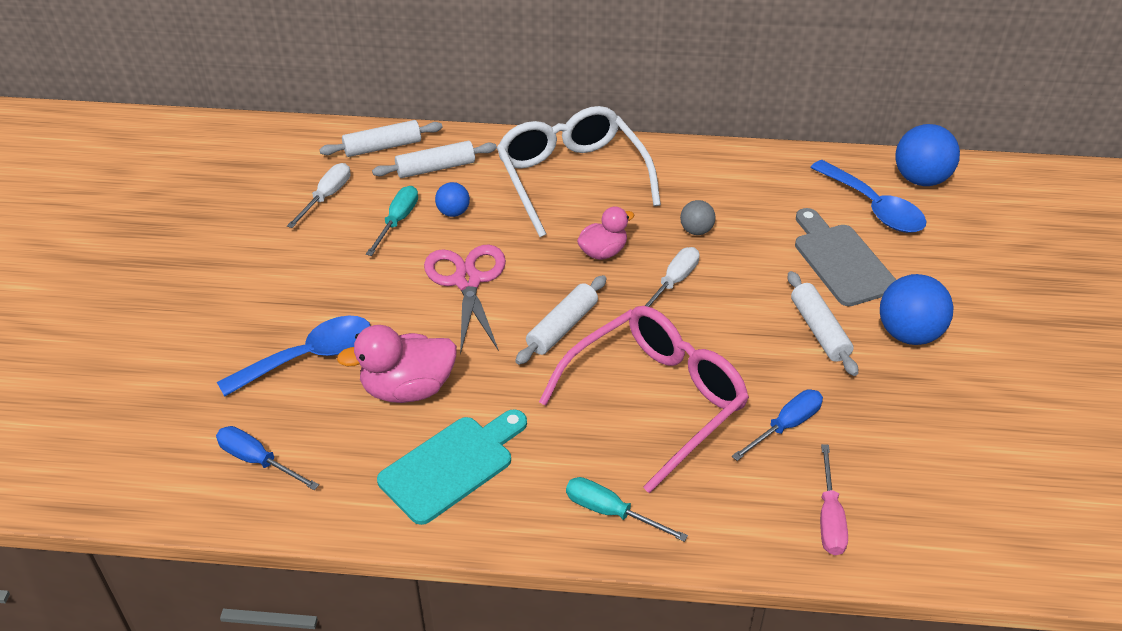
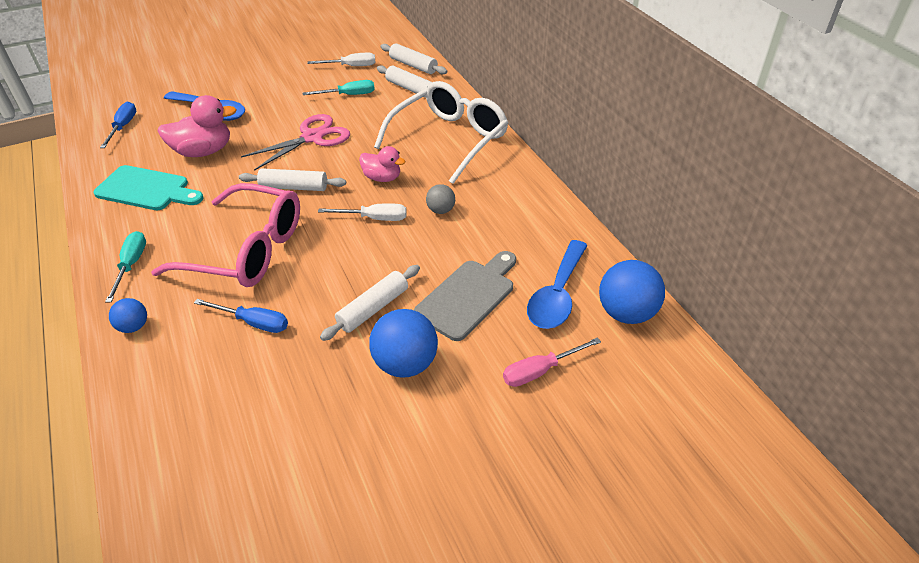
camera: 60 degrees right, 0 degrees up
pink duck [337,325,457,403] -> pink duck turned 120 degrees clockwise [158,95,237,157]
blue ball [435,182,470,217] -> blue ball moved to [109,298,147,333]
pink screwdriver [820,444,848,555] -> pink screwdriver moved to [503,337,601,387]

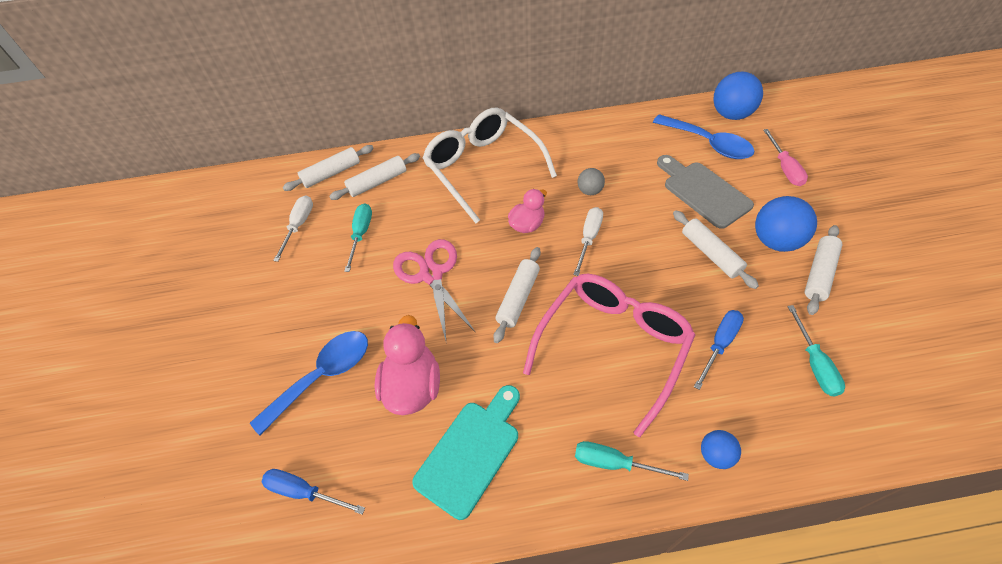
camera: 70 degrees left, 10 degrees up
none -> turquoise screwdriver [787,305,845,396]
none -> white rolling pin [805,225,842,315]

